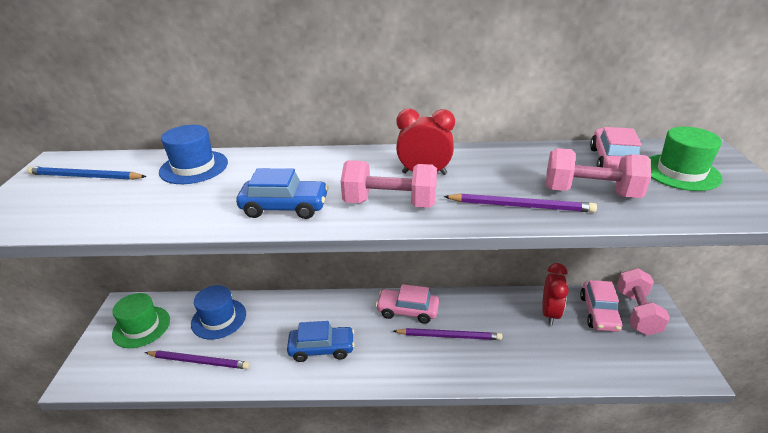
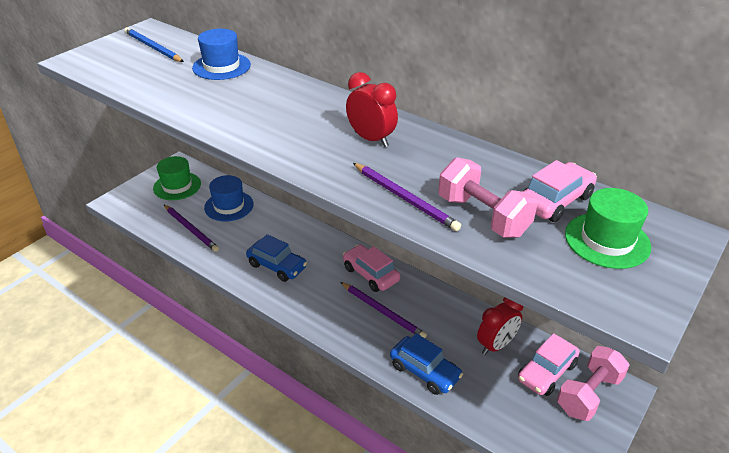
camera: 35 degrees right, 5 degrees up
blue car [236,168,329,219] -> blue car moved to [390,333,463,395]
pink dumbbell [341,160,437,208] -> none

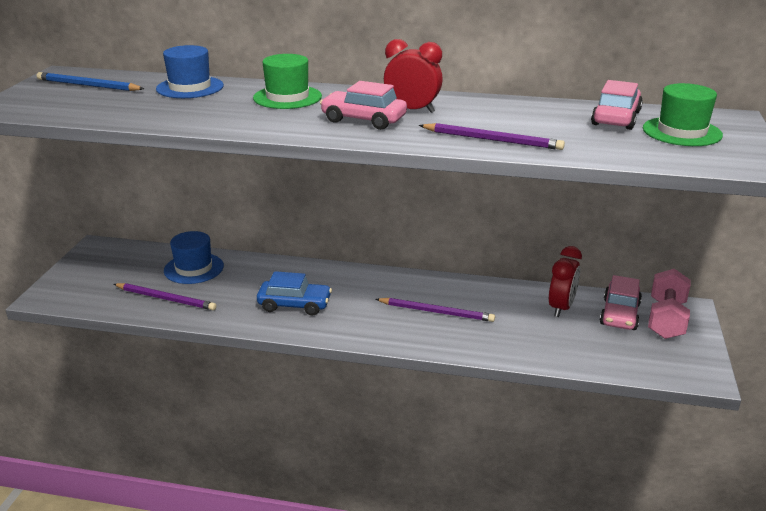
camera: 25 degrees left, 10 degrees down
green hat [153,156,201,200] -> green hat moved to [253,54,322,109]
pink car [343,244,400,292] -> pink car moved to [320,81,407,130]
blue car [390,333,463,395] -> none
pink dumbbell [438,157,538,238] -> none

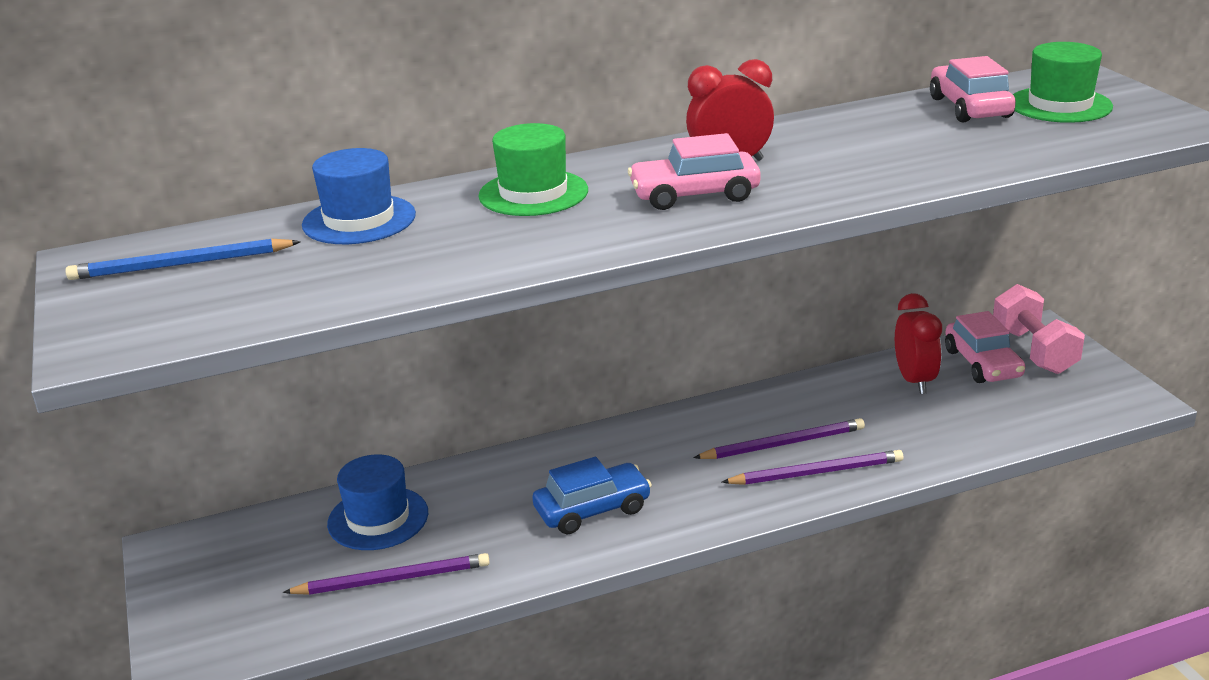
camera: 30 degrees left, 0 degrees up
purple pencil [419,123,565,150] -> purple pencil moved to [722,450,903,485]

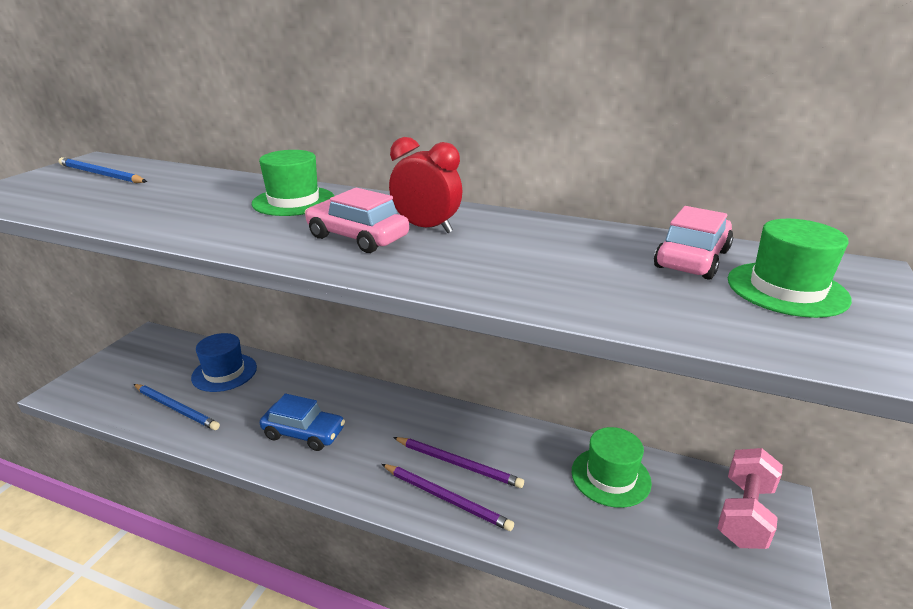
camera: 40 degrees right, 0 degrees up
purple pencil [283,553,490,595] -> blue pencil [134,384,220,430]
blue hat [302,148,416,244] -> none
red clock [895,293,942,394] -> green hat [572,427,652,508]
pink car [945,311,1025,383] -> none

